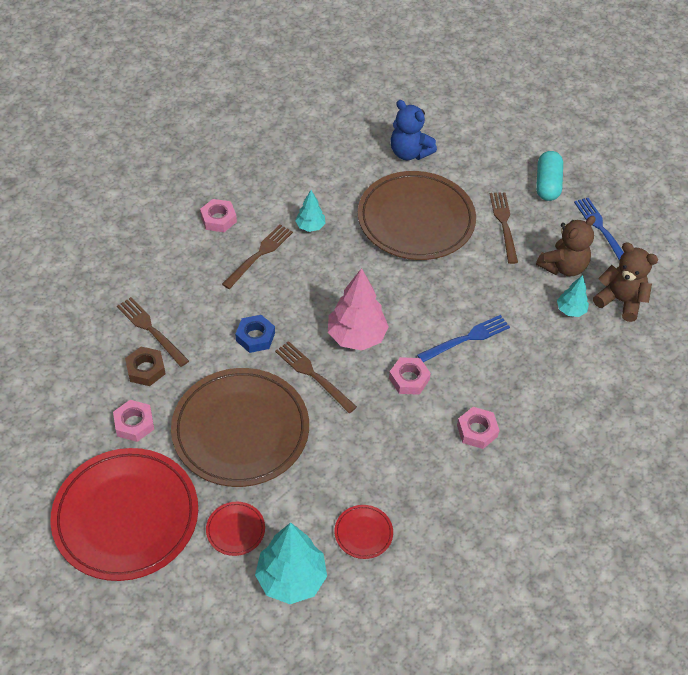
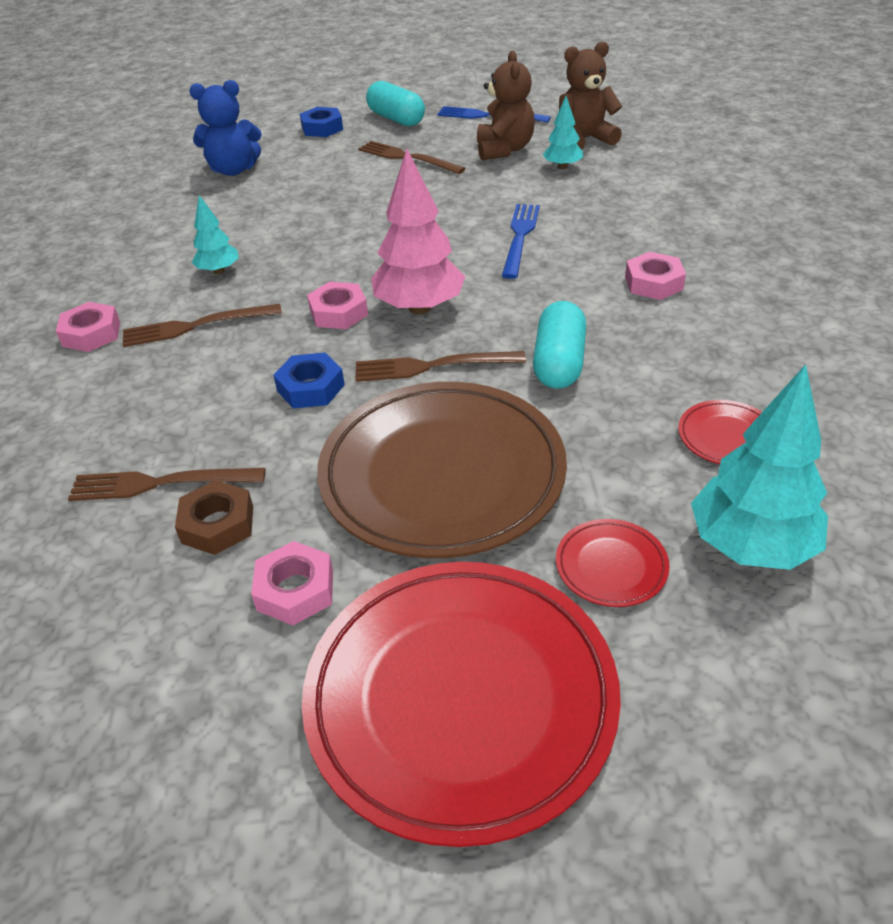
camera: 45 degrees left, 10 degrees down
brown fork [222,225,293,289] -> brown fork turned 90 degrees counterclockwise [123,304,282,347]
brown plate [358,171,476,260] -> none
pink nut [389,357,431,395] -> pink nut moved to [307,282,368,329]
none -> blue nut [300,107,343,137]
none -> turquoise capsule [533,301,586,389]

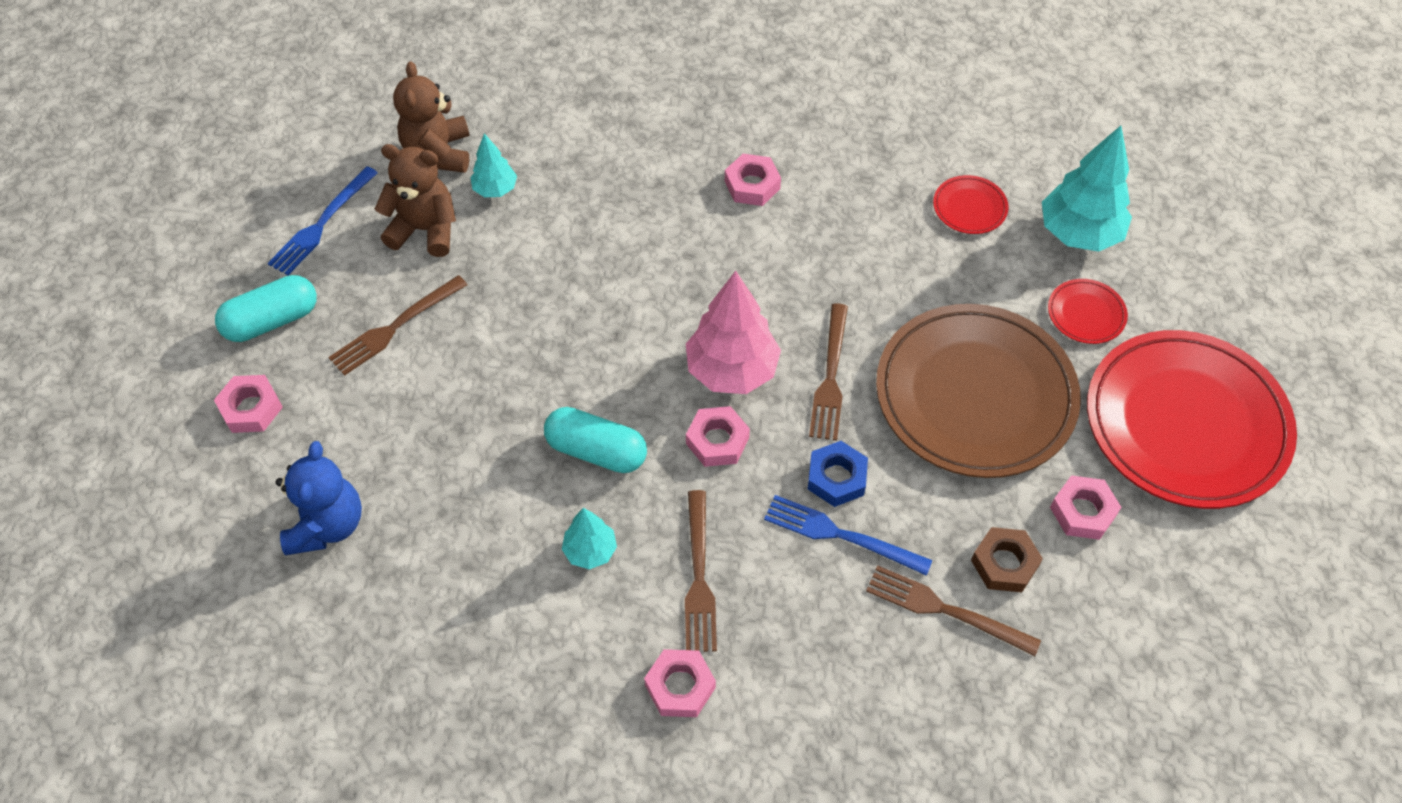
camera: 80 degrees left, 15 degrees up
brown fork [68,468,266,501] -> brown fork turned 105 degrees clockwise [866,565,1041,656]
blue nut [300,107,343,137] -> pink nut [214,375,283,433]
blue fork [502,204,540,279] -> blue fork moved to [764,495,932,576]
turquoise capsule [533,301,586,389] -> turquoise capsule moved to [544,407,647,473]

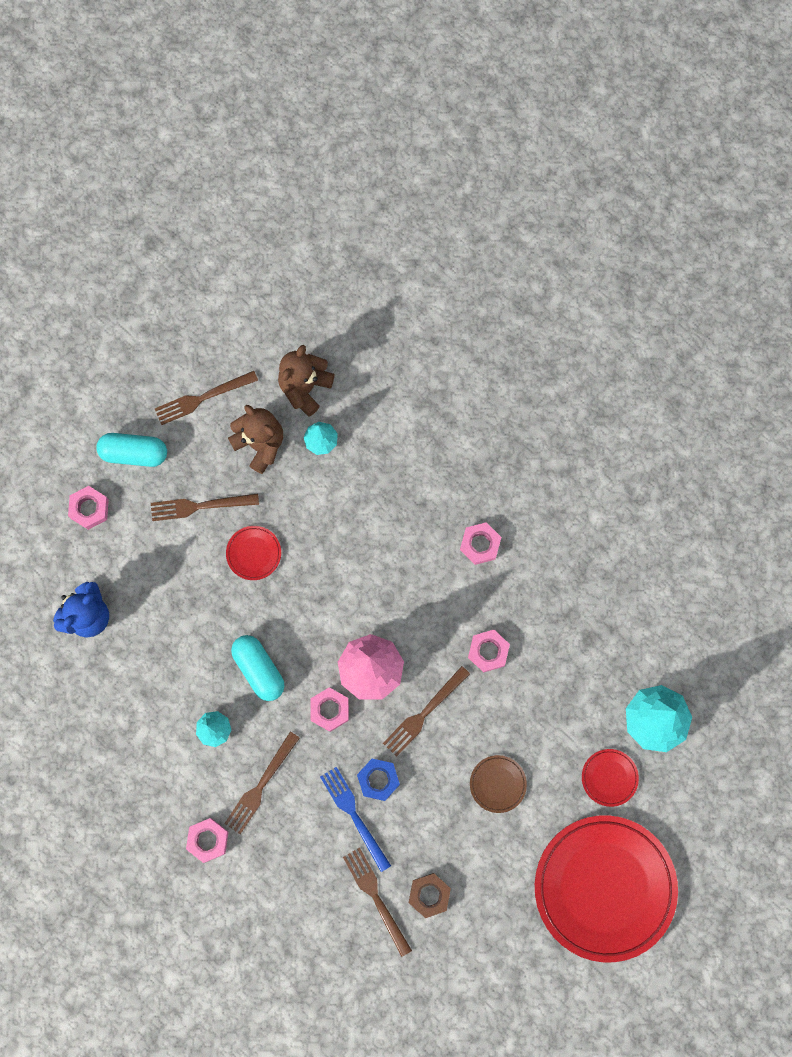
camera: 35 degrees right, 20 degrees up
blue fork [268,166,378,275] -> brown fork [155,371,258,425]
brown plate [876,304,1081,478] -> brown plate [470,755,527,813], size x0.41
red plate [933,175,1009,234] -> red plate moved to [226,526,281,580]
pink nut [1050,475,1122,540] -> pink nut moved to [468,630,510,673]

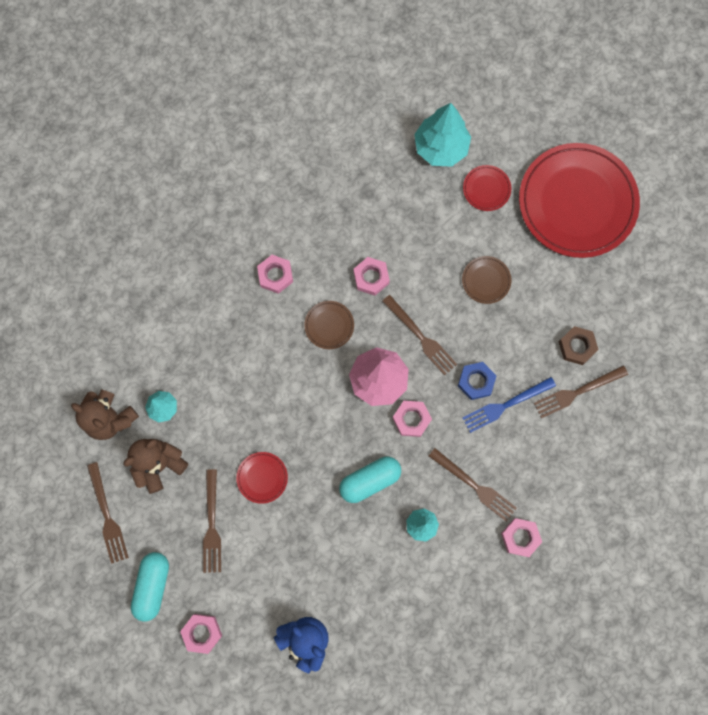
camera: 85 degrees left, 0 degrees up
none -> brown plate [304,301,354,349]

